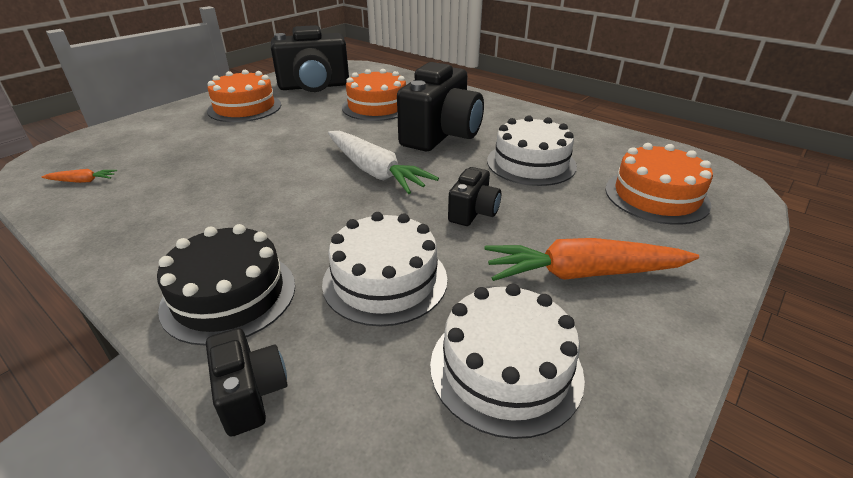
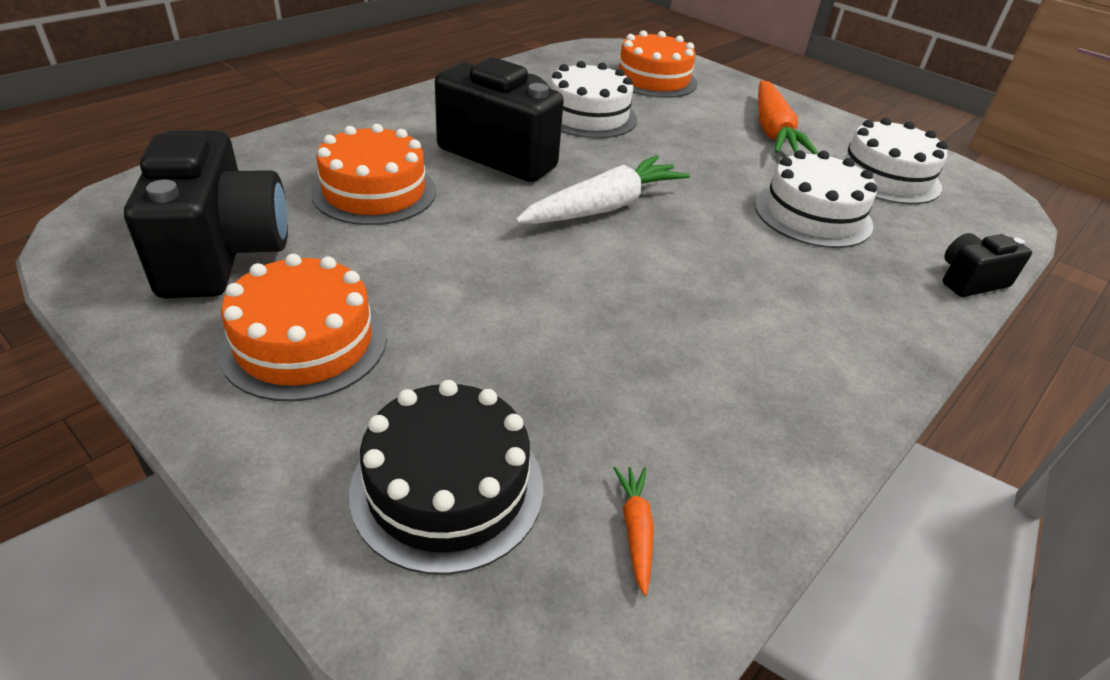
camera: 90 degrees left, 5 degrees up
black cake [157,224,295,346] -> black cake moved to [349,380,543,575]
black camera [448,167,501,226] -> none

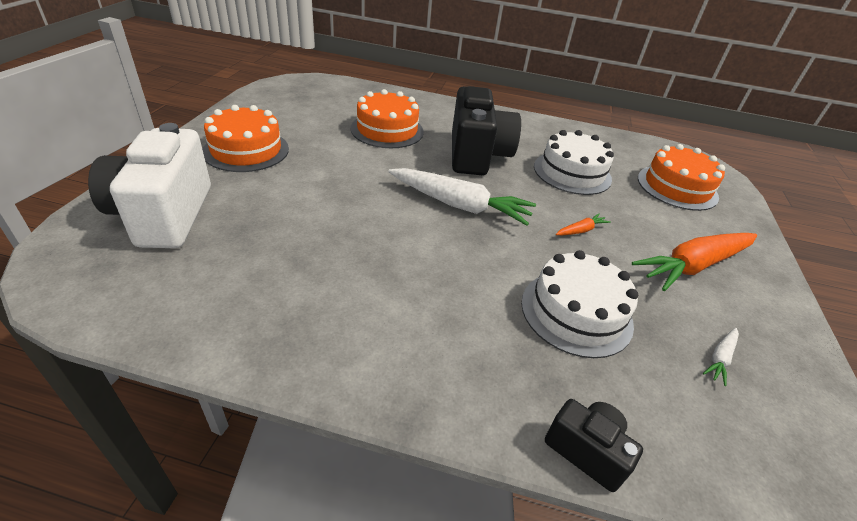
camera: 60 degrees right, 0 degrees up
black camera [124,130,288,298] -> none
black cake [349,380,543,575] -> white camera [88,123,211,248]
orange carrot [613,467,654,596] -> orange carrot moved to [556,213,611,235]
white cake [836,118,948,204] -> white carrot [703,328,739,386]

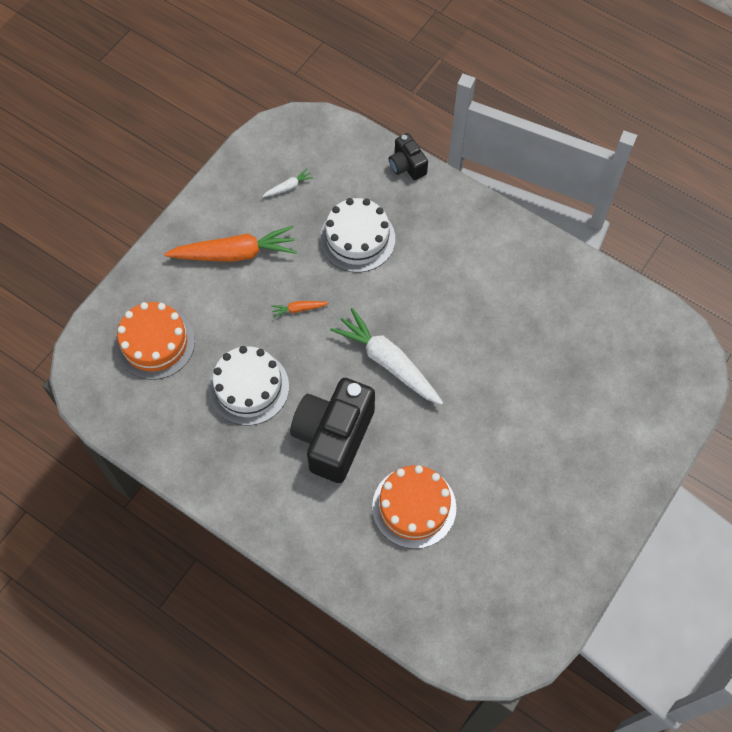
camera: 155 degrees left, 25 degrees up
white camera [88,123,211,248] -> none
orange cake [202,105,289,172] -> none

